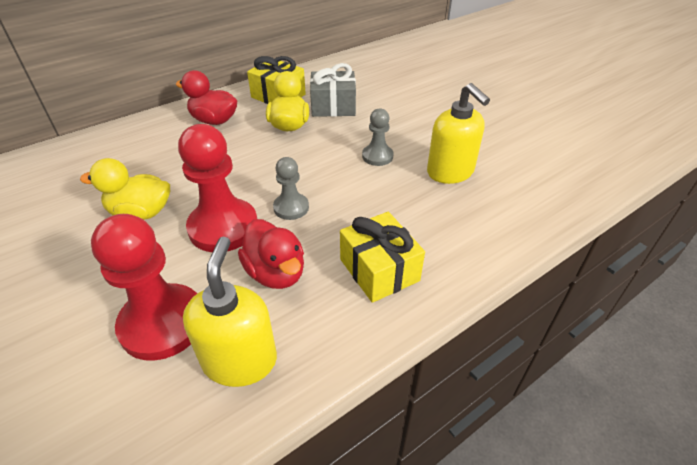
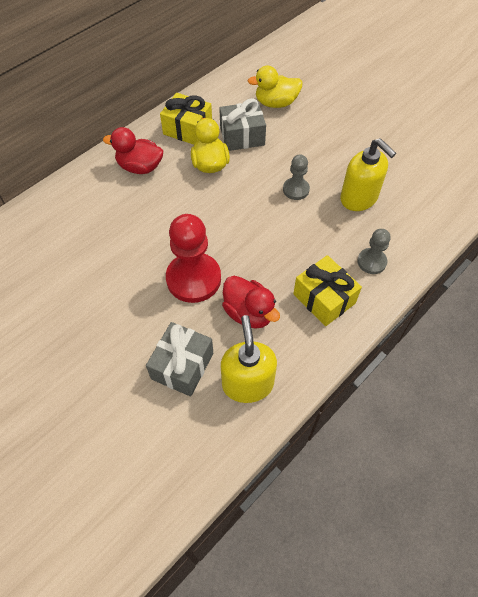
camera: 10 degrees left, 15 degrees up
yellow duck [80,158,170,220] -> yellow duck moved to [248,66,303,108]
red pawn [91,214,197,361] -> grey gift [146,322,213,397]
grey pawn [273,157,309,220] -> grey pawn moved to [357,229,391,274]

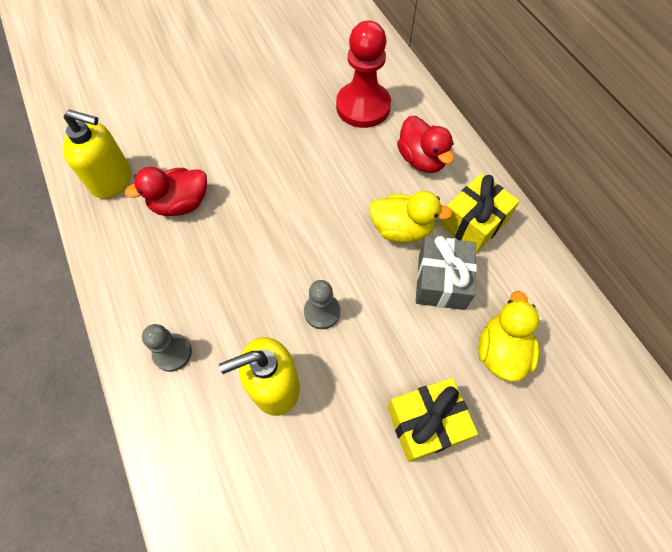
camera: 110 degrees right, 5 degrees up
red duck [103,127,163,174] -> red duck turned 120 degrees clockwise [397,116,454,173]
grey gift [146,322,213,397] -> none
red pawn [166,214,221,303] -> red pawn moved to [336,21,391,128]
yellow gift [293,255,362,326] -> yellow gift moved to [387,378,478,462]

